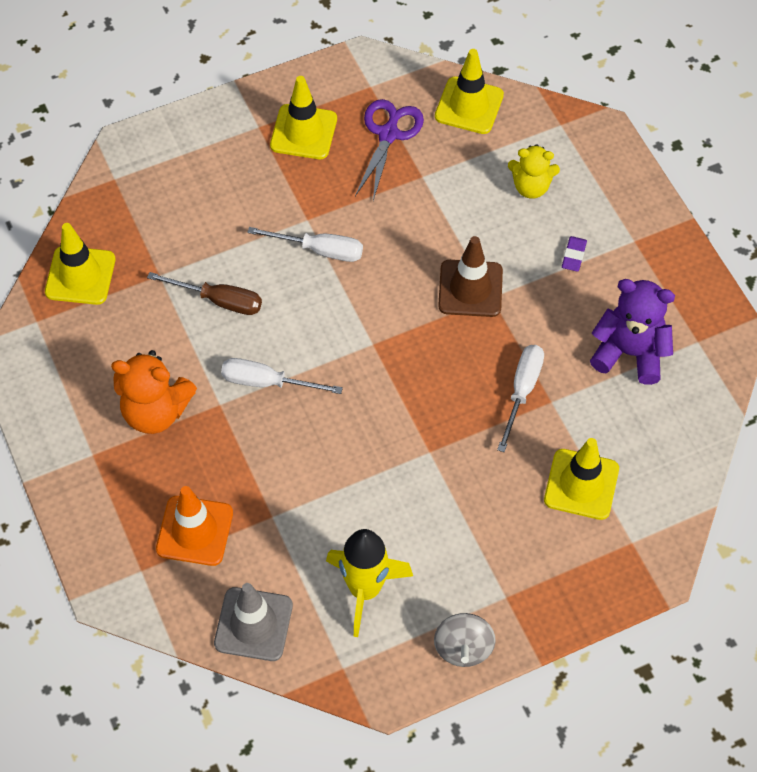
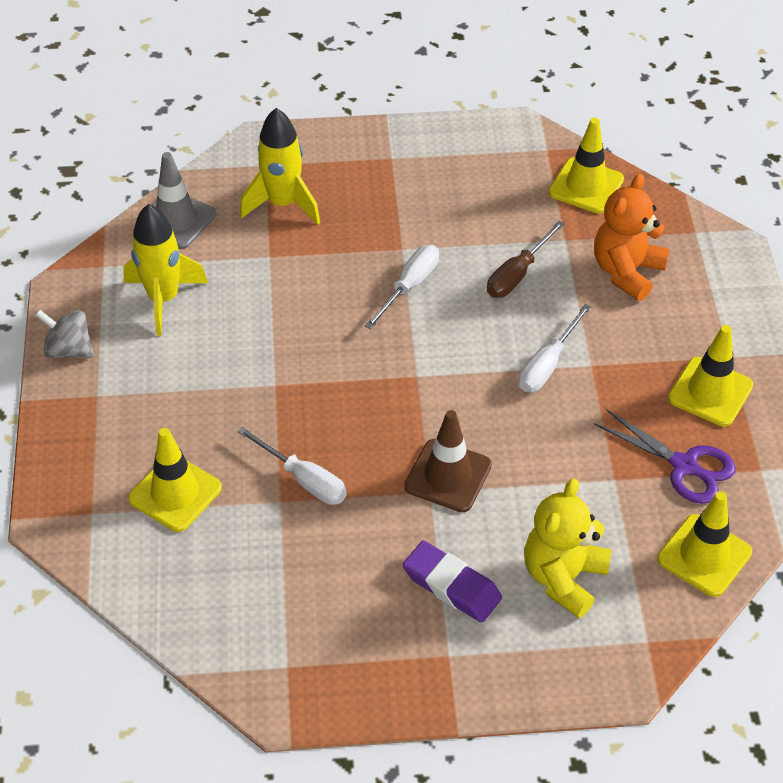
camera: 110 degrees right, 10 degrees down
orange teddy bear [111,350,197,434] -> orange teddy bear moved to [594,173,669,301]
orange traffic cone [156,486,233,566] -> yellow rocket [240,108,320,225]
yellow teddy bear [508,144,560,198] -> yellow teddy bear [524,478,612,618], size x1.50
purple eraser [562,236,587,271] -> purple eraser [403,541,502,623], size x1.83
purple teddy bear [590,279,675,385] -> none

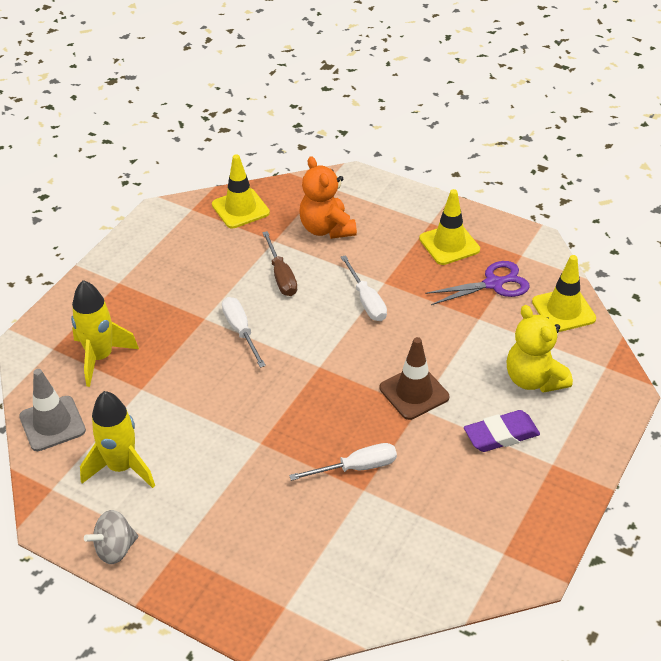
camera: 55 degrees left, 5 degrees down
yellow traffic cone [128,428,222,532] -> none

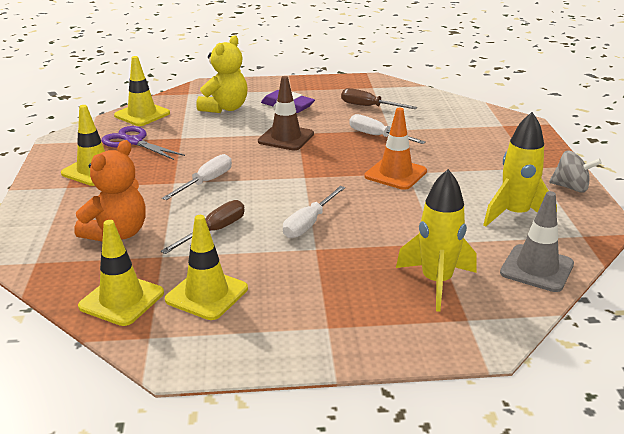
camera: 125 degrees left, 15 degrees down
none -> yellow traffic cone [165,215,248,320]
none -> brown screwdriver [341,88,417,109]
none -> orange traffic cone [365,108,427,190]

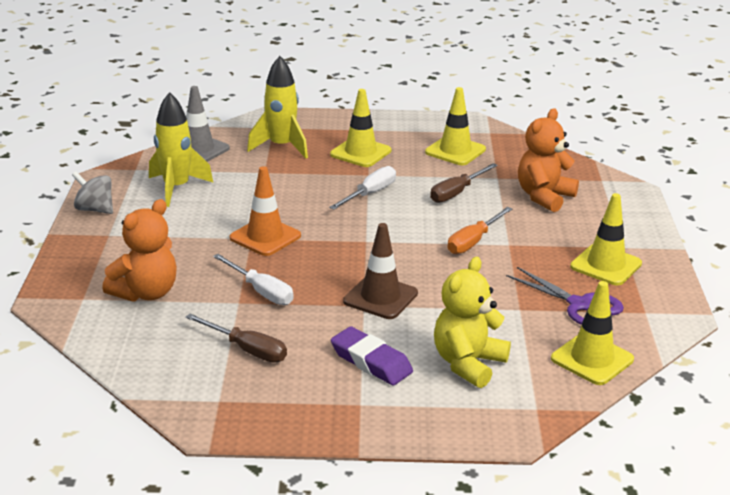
camera: 175 degrees left, 0 degrees up
yellow traffic cone [78,220,164,326] -> yellow traffic cone moved to [330,89,391,167]
white screwdriver [162,154,232,200] -> orange screwdriver [448,207,512,254]
none -> orange teddy bear [102,199,177,302]

